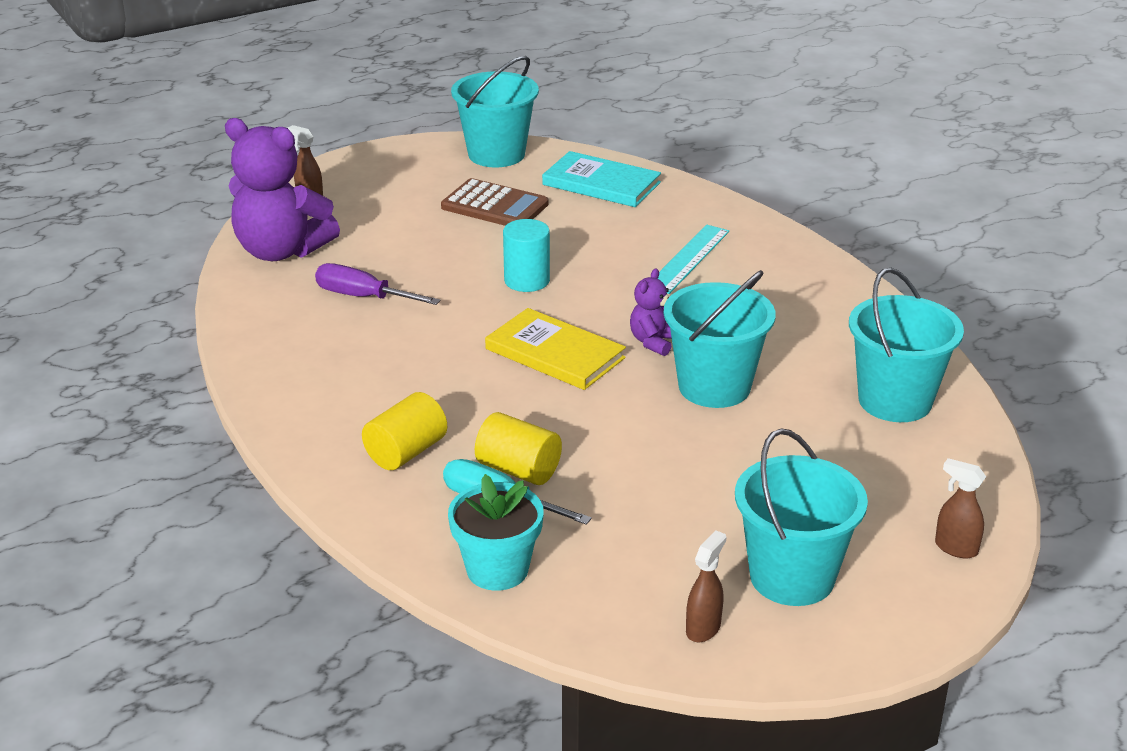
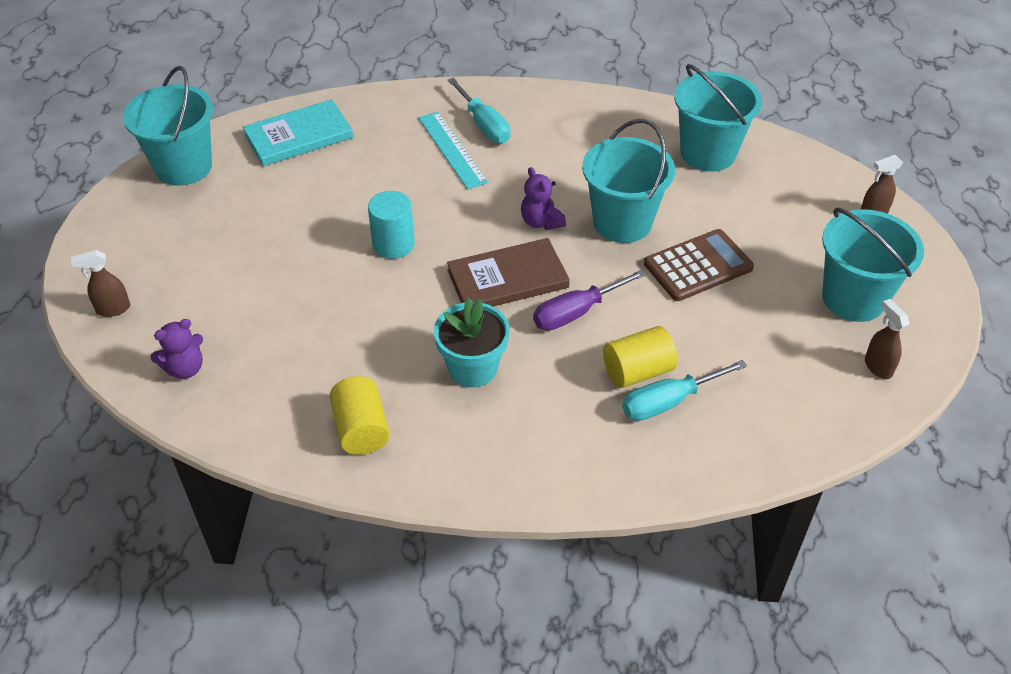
camera: 55 degrees left, 15 degrees up
purple teddy bear [225,118,340,261] -> purple teddy bear [150,319,203,379], size x0.47
purple screwdriver [315,263,441,305] -> purple screwdriver moved to [533,269,646,331]
yellow cylinder [362,392,447,470] -> yellow cylinder moved to [329,376,390,455]
brown calculator [441,178,548,226] -> brown calculator moved to [644,229,754,301]
turquoise flower pot [448,474,544,591] -> turquoise flower pot moved to [434,298,510,388]
yellow book [485,308,626,390] -> brown book [447,238,570,306]
none -> turquoise screwdriver [447,78,511,143]

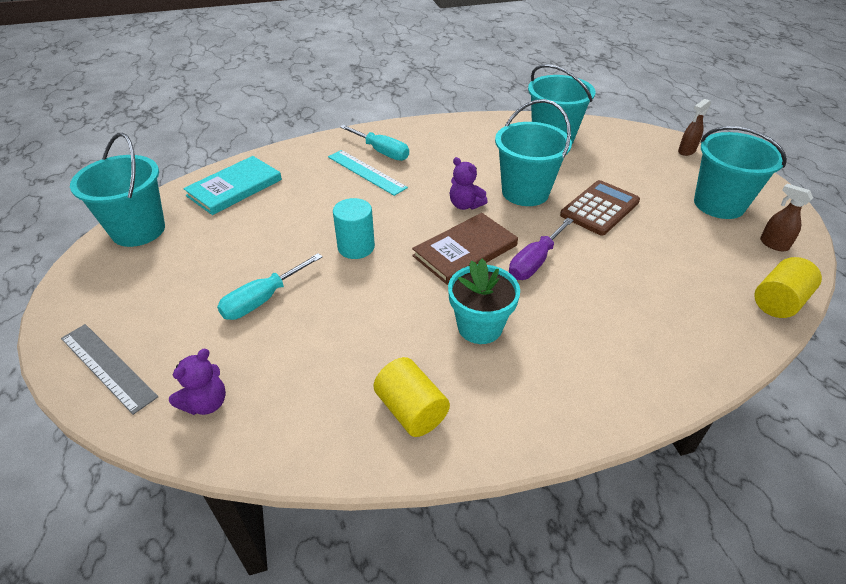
camera: 20 degrees left, 5 degrees down
brown spray bottle [71,250,130,317] -> grey ruler [61,324,158,415]
yellow cylinder [603,326,677,388] -> yellow cylinder moved to [754,257,822,318]
turquoise screwdriver [622,360,747,421] -> turquoise screwdriver moved to [217,253,323,320]

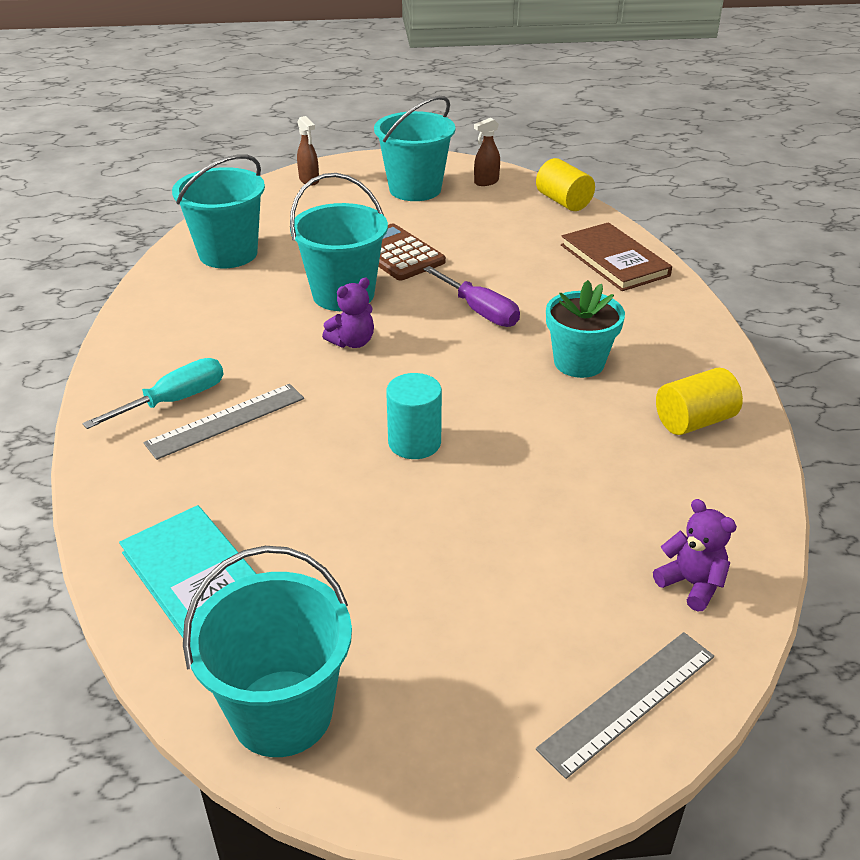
camera: 80 degrees left, 5 degrees down
turquoise screwdriver [217,253,323,320] -> none
turquoise ruler [328,150,408,196] -> grey ruler [144,384,304,460]
brown book [412,213,518,285] -> brown book moved to [561,222,672,291]

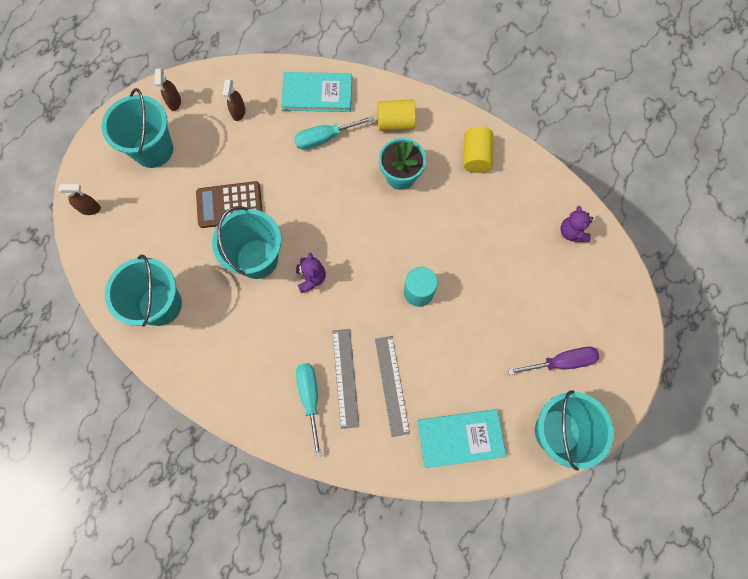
camera: 60 degrees left, 35 degrees up
purple screwdriver [423,266,520,327] -> purple screwdriver moved to [508,347,599,375]
yellow cylinder [536,158,595,211] -> yellow cylinder moved to [377,99,416,131]
grey ruler [536,632,714,779] -> grey ruler moved to [375,336,410,437]
brown book [561,222,672,291] -> turquoise book [281,72,352,112]
purple teddy bear [653,499,737,611] -> purple teddy bear turned 90 degrees counterclockwise [560,206,593,242]
none -> brown spray bottle [222,79,245,121]
none -> turquoise screwdriver [294,116,374,150]

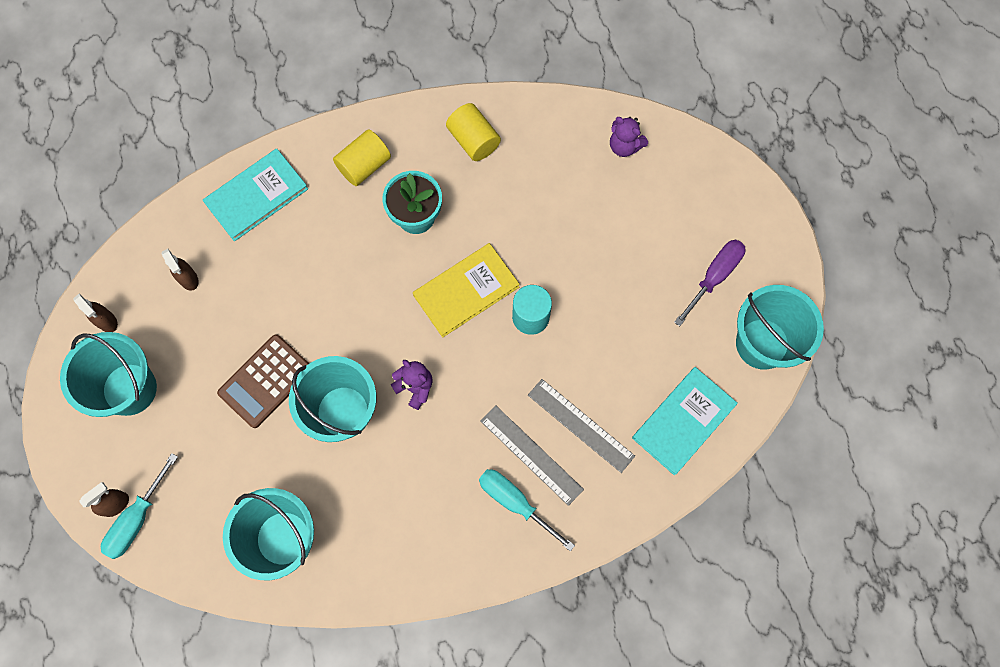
camera: 40 degrees left, 0 degrees up
turquoise screwdriver [294,116,374,150] -> turquoise screwdriver moved to [101,453,178,559]
none -> yellow book [413,243,520,337]

